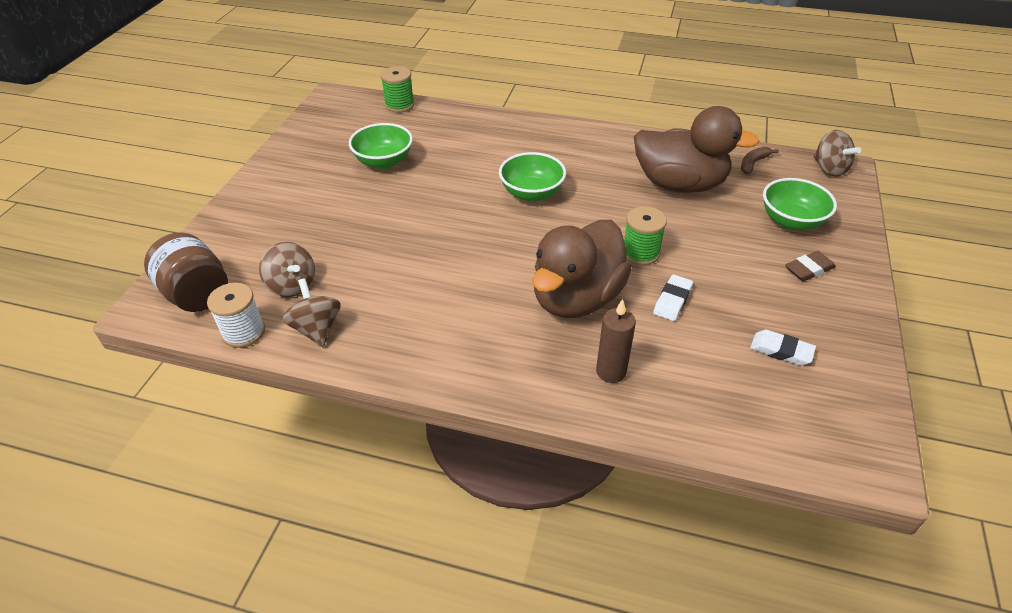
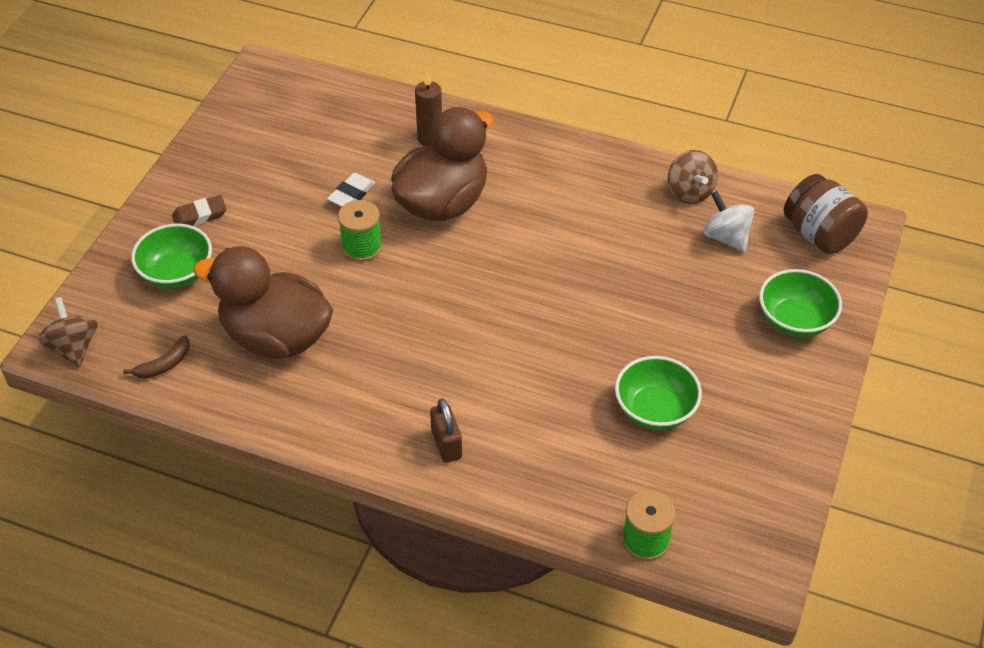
camera: 175 degrees left, 5 degrees up
white spool [207,283,265,348] -> none
brown spinning top [259,242,315,297] -> white spinning top [704,191,754,252]
green bowl [499,152,566,201] -> green bowl moved to [759,269,842,338]
white eraser [750,329,816,366] -> none
none -> brown padlock [430,398,462,463]

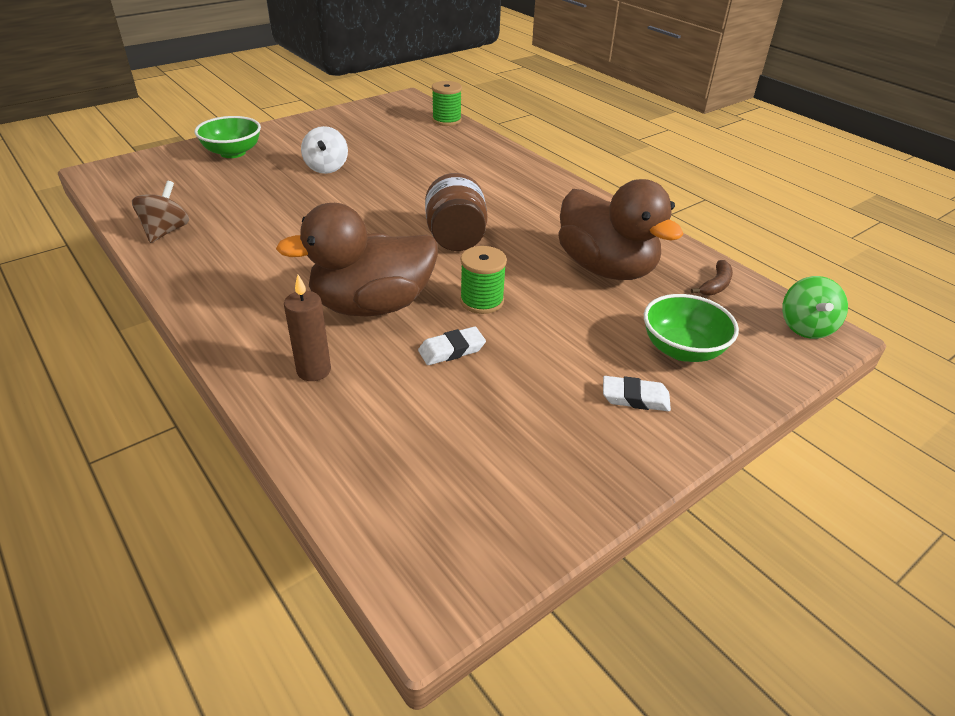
camera: 150 degrees left, 10 degrees down
brown spinning top [38,297,97,367] -> green spinning top [782,276,848,339]
brown banana [123,335,190,379] -> brown banana turned 135 degrees clockwise [691,260,733,296]
brown eraser [172,195,227,226] -> white eraser [603,376,671,411]
brown padlock [430,398,462,463] -> none
green bowl [615,356,702,430] -> none
white spinning top [704,191,754,252] -> white spinning top moved to [301,126,348,174]
brown jar [784,174,868,254] -> brown jar moved to [425,173,488,251]

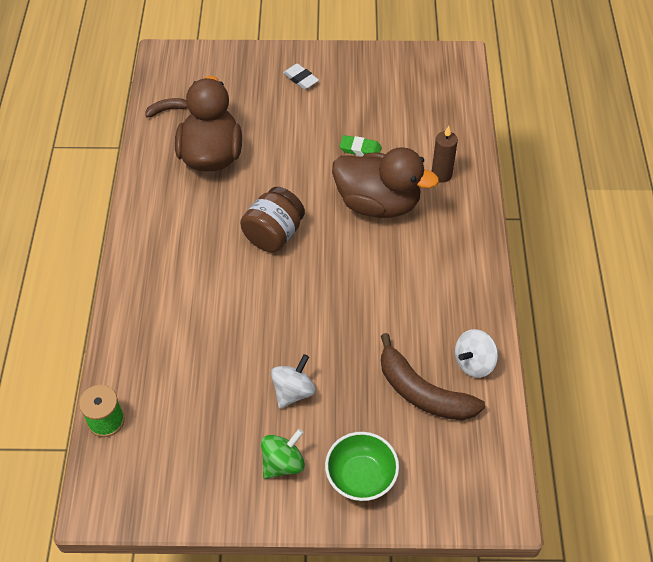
camera: 140 degrees left, 15 degrees up
brown spinning top [132,181,189,243] -> white spinning top [455,329,498,378]
white eraser [418,326,486,365] -> green eraser [340,135,382,157]
green spool [460,246,507,314] -> none
green bowl [644,294,739,362] -> none
green spinning top [782,276,848,339] -> green spinning top moved to [261,429,305,479]
none -> brown banana [381,333,485,421]

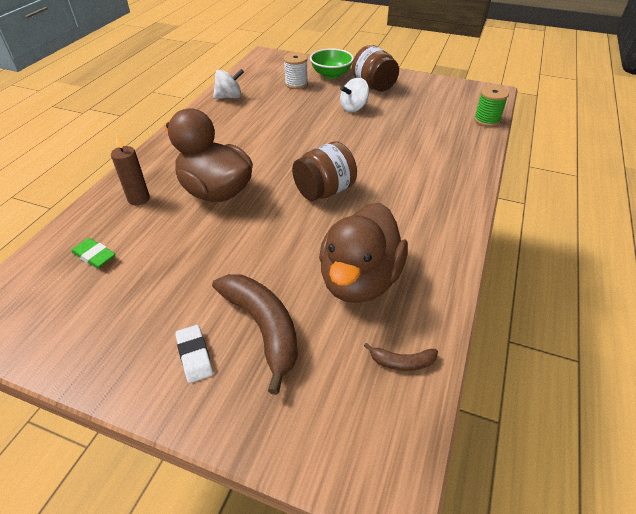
camera: 160 degrees left, 10 degrees down
green spinning top [261,429,305,479] -> brown jar [352,45,399,91]
green eraser [340,135,382,157] -> green eraser moved to [71,238,116,269]
brown banana [381,333,485,421] -> brown banana moved to [212,274,298,395]
none -> white spool [283,52,308,89]

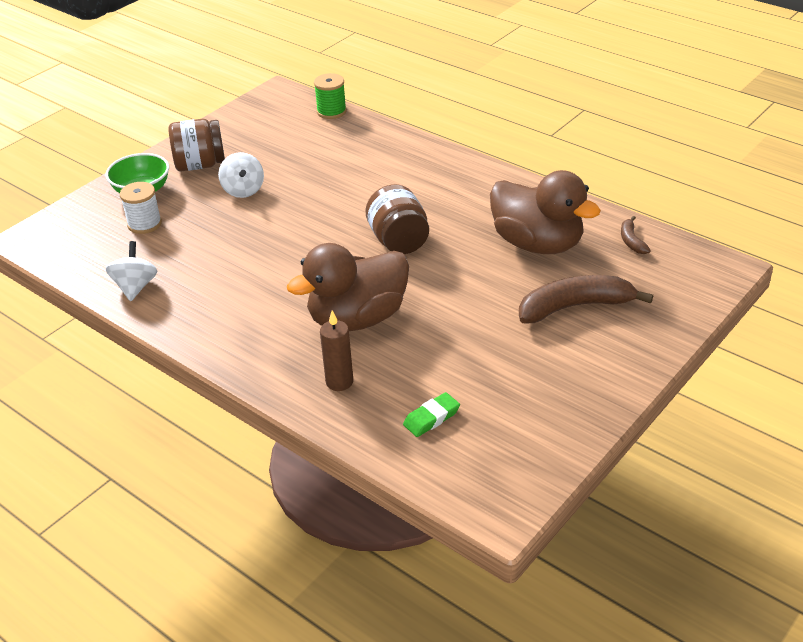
camera: 70 degrees left, 5 degrees down
white eraser [175,325,213,383] -> none
brown banana [364,343,438,371] -> brown banana turned 150 degrees clockwise [621,216,651,254]

